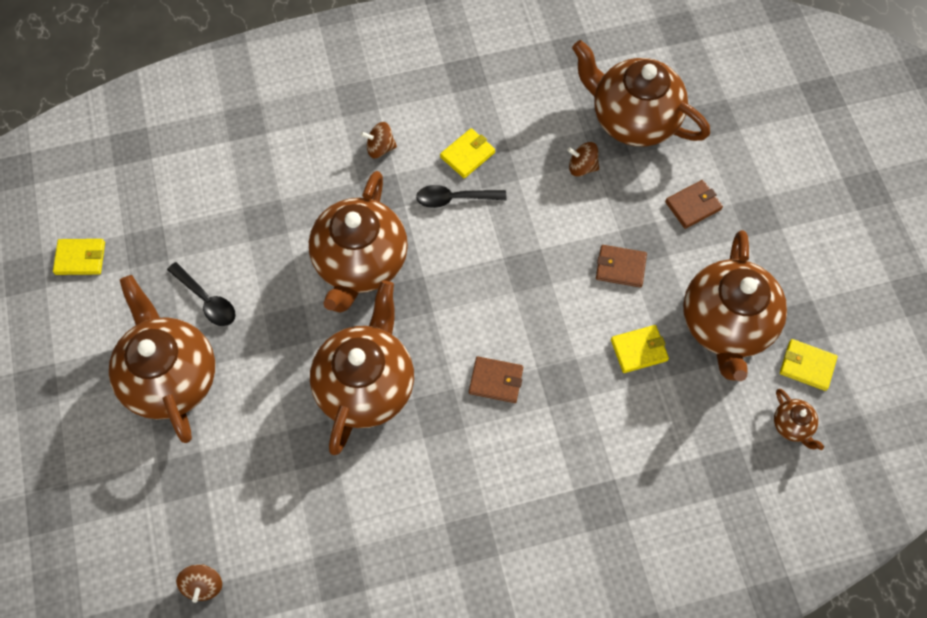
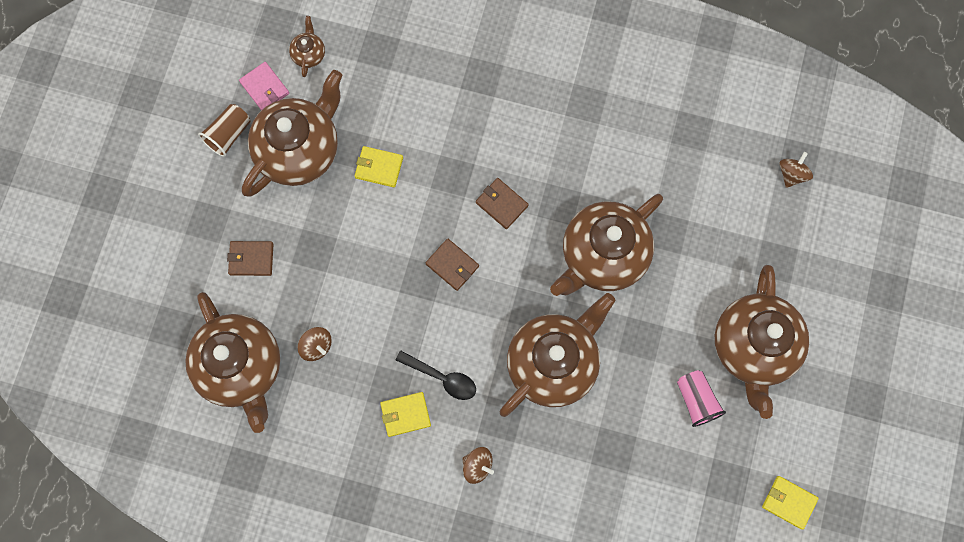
camera: 150 degrees left, 10 degrees up
black spoon [167,262,236,326] -> pink cup [677,370,726,427]
brown wallet [596,245,647,287] -> brown wallet moved to [426,238,479,291]
yellow wallet [780,339,838,391] -> pink wallet [239,62,289,111]
none -> brown cup [198,104,251,157]

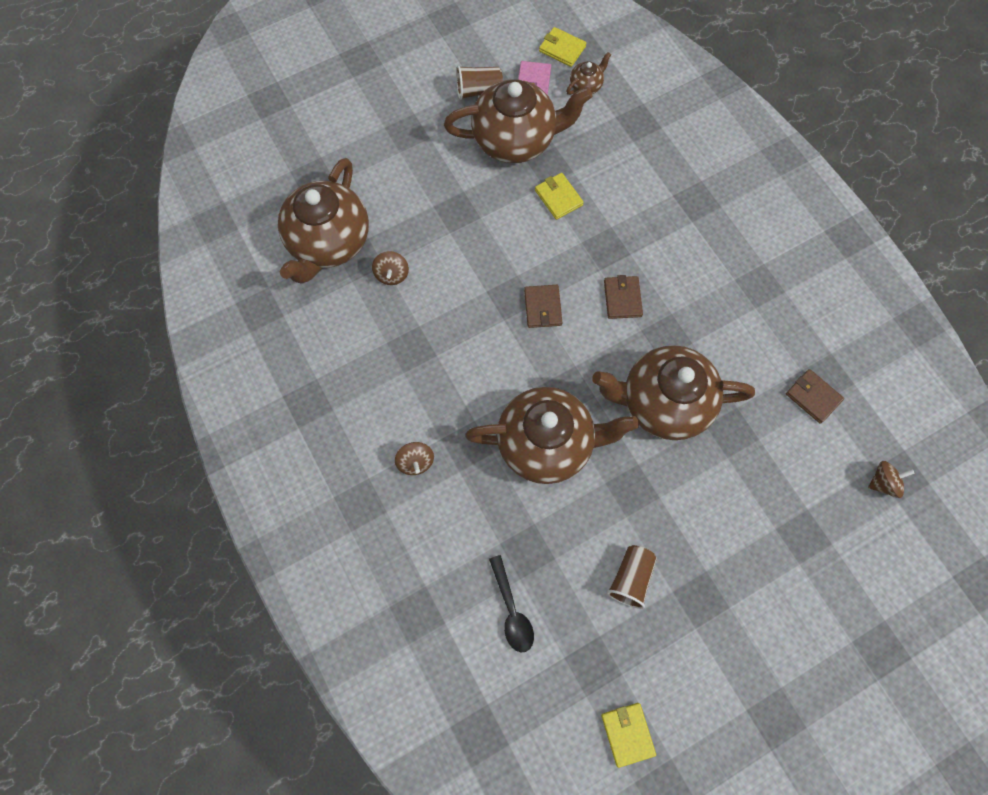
camera: 45 degrees right, 5 degrees down
brown wallet [227,241,273,276] -> brown wallet moved to [786,369,844,424]
yellow wallet [380,392,431,437] -> yellow wallet moved to [539,27,586,67]
black spoon [396,350,476,400] -> black spoon moved to [489,555,534,653]
pink cup [677,370,726,427] -> brown cup [607,545,657,609]
brown teapot [715,265,809,419] -> none

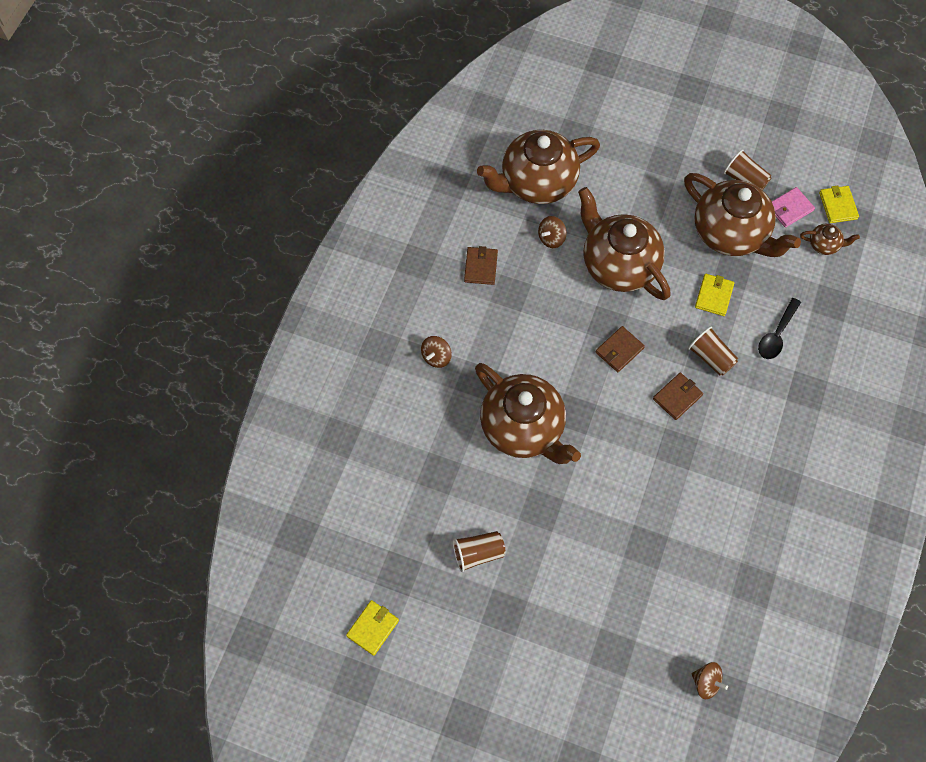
camera: 50 degrees right, 5 degrees down
black spoon [489,555,534,653] -> black spoon moved to [758,298,801,359]
brown teapot [592,345,755,440] -> brown teapot moved to [578,187,671,300]
brown wallet [786,369,844,424] -> brown wallet moved to [464,246,498,285]
none -> brown cup [688,326,738,376]

